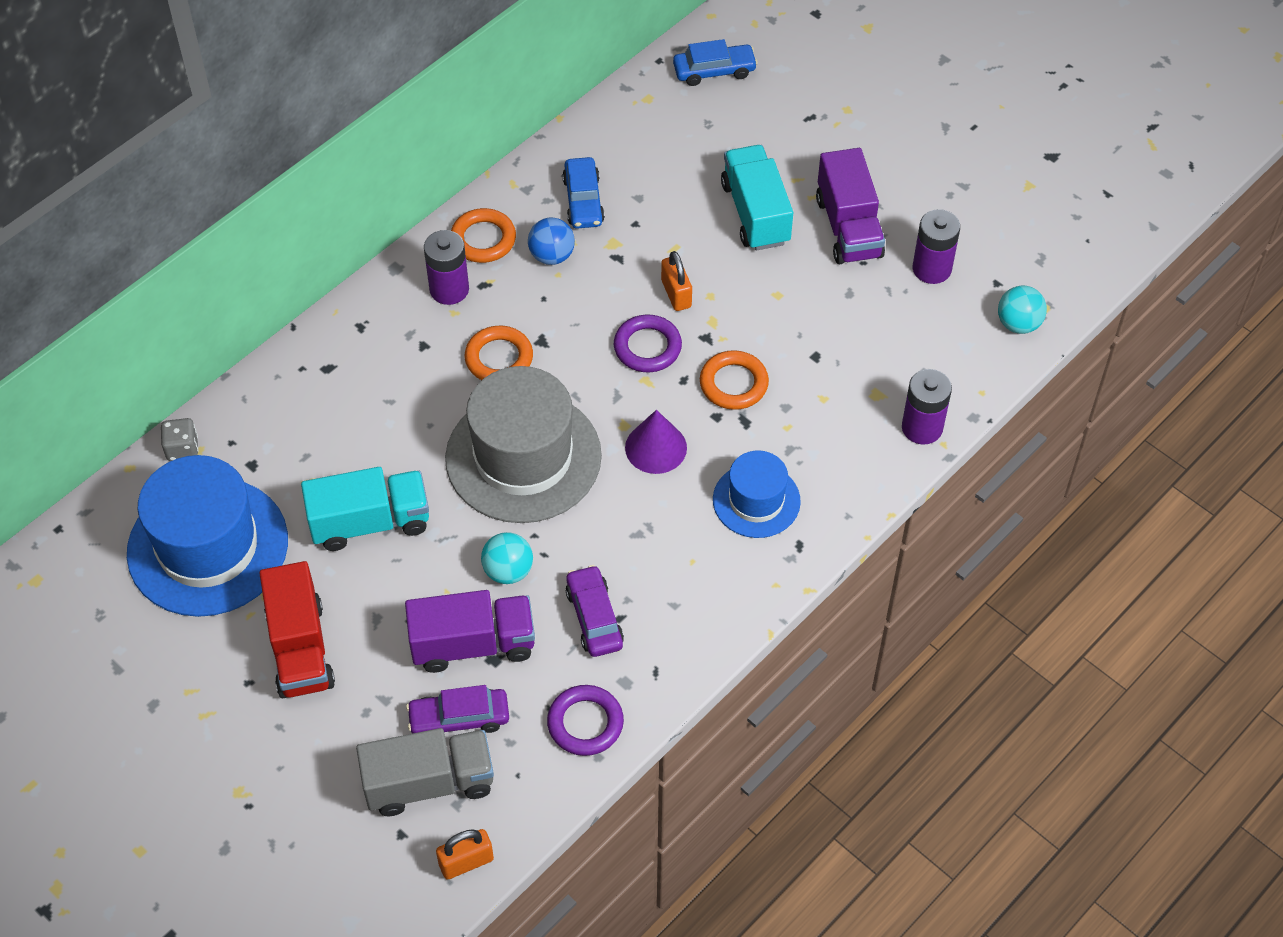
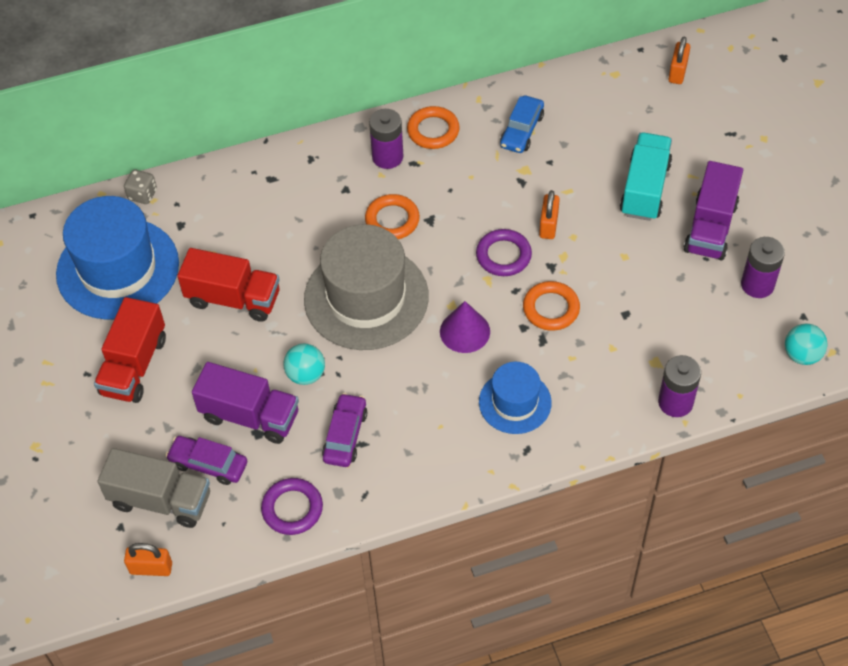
camera: 30 degrees right, 0 degrees up
turquoise truck [301,467,429,551] -> red truck [177,248,280,322]
blue ball [528,217,575,265] -> none
blue car [673,39,758,86] -> orange padlock [668,36,690,84]

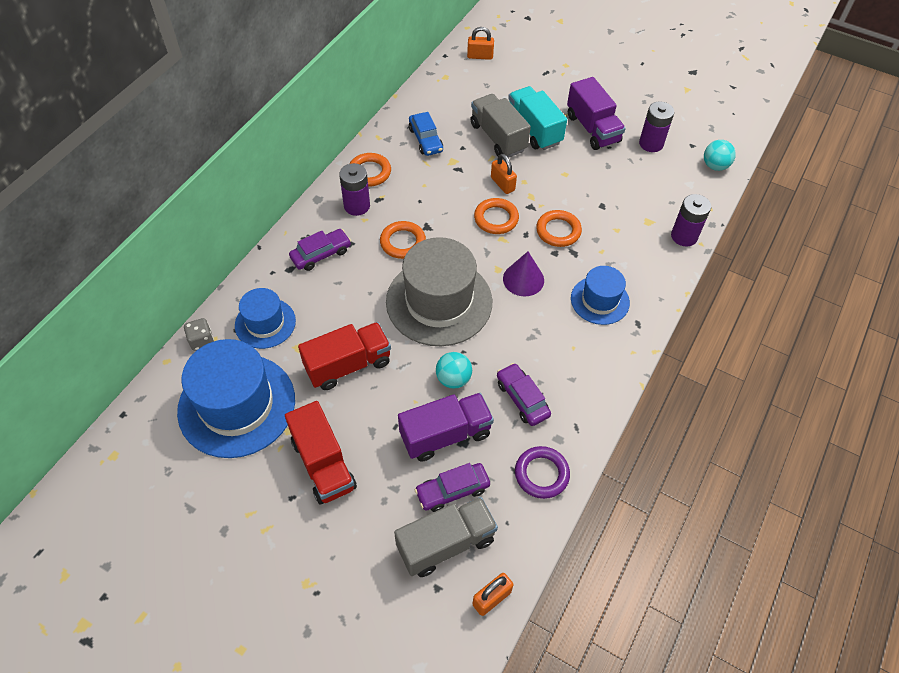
camera: 45 degrees left, 0 degrees up
purple ring [476,229,532,276] -> orange ring [474,198,519,234]
orange padlock [668,36,690,84] -> orange padlock turned 60 degrees counterclockwise [467,27,494,60]
none -> blue hat [235,288,296,349]
none -> purple car [289,229,351,271]
none -> grey truck [470,94,531,158]

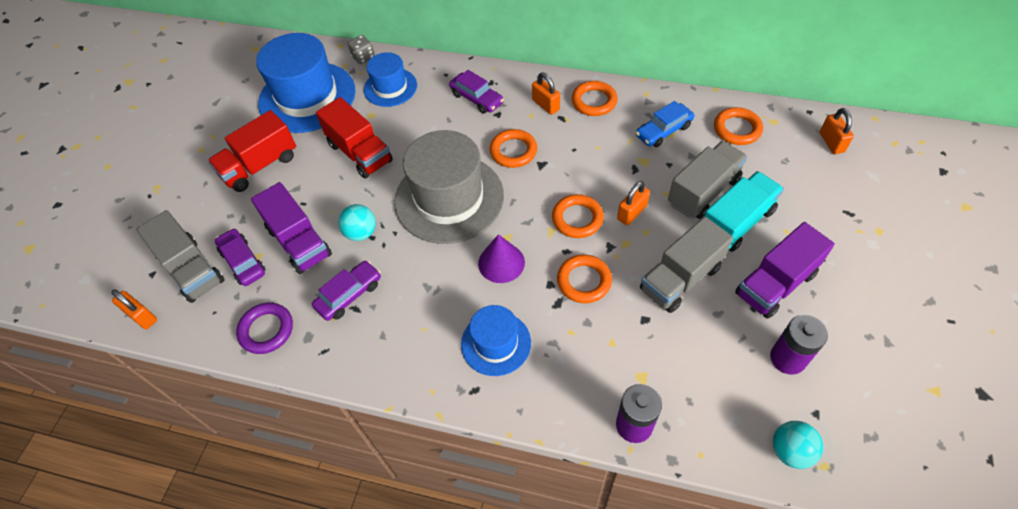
camera: 80 degrees right, 0 degrees up
purple battery [339,163,370,216] -> orange padlock [532,73,560,115]
none -> grey truck [640,217,733,313]
none -> orange ring [714,107,763,145]

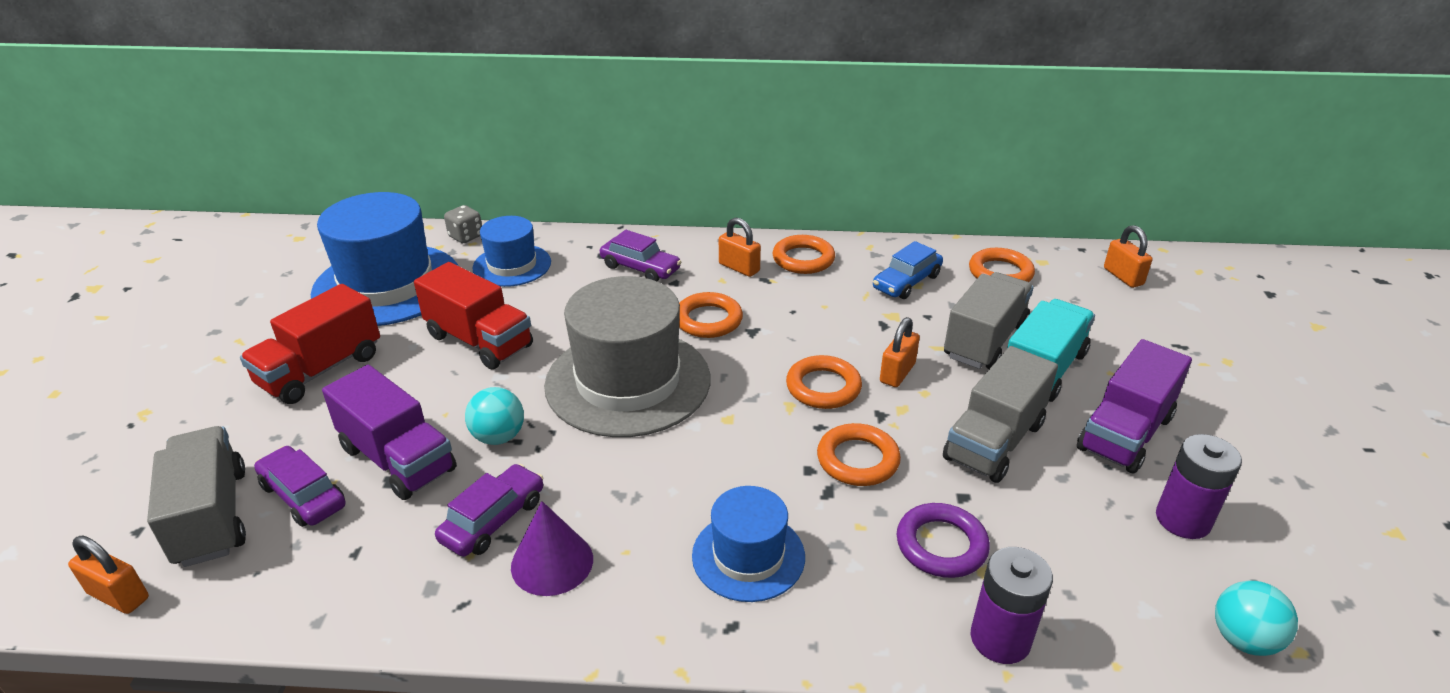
camera: 15 degrees left, 20 degrees down
grey truck [136,210,225,303] -> grey truck turned 150 degrees counterclockwise [147,426,246,567]
purple ring [236,303,293,354] -> purple ring moved to [897,503,990,578]
purple cone [478,234,525,283] -> purple cone moved to [511,501,593,596]

